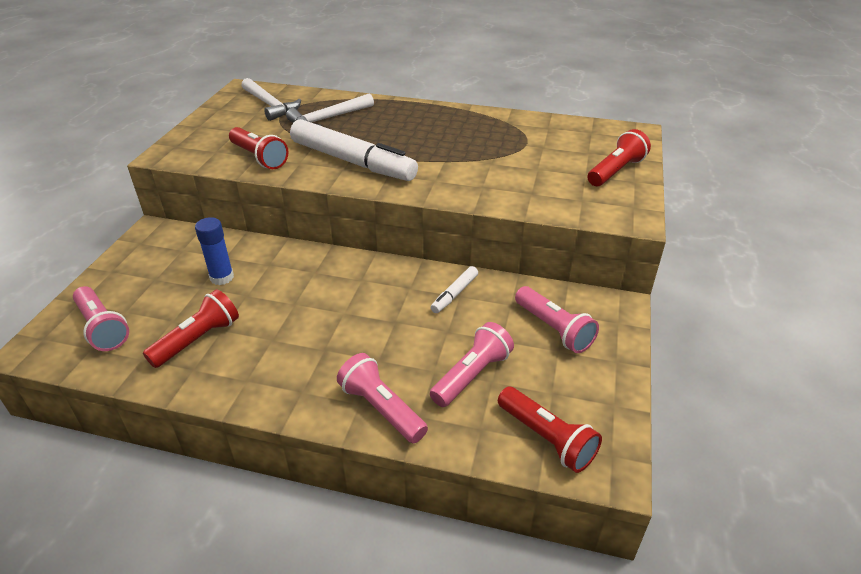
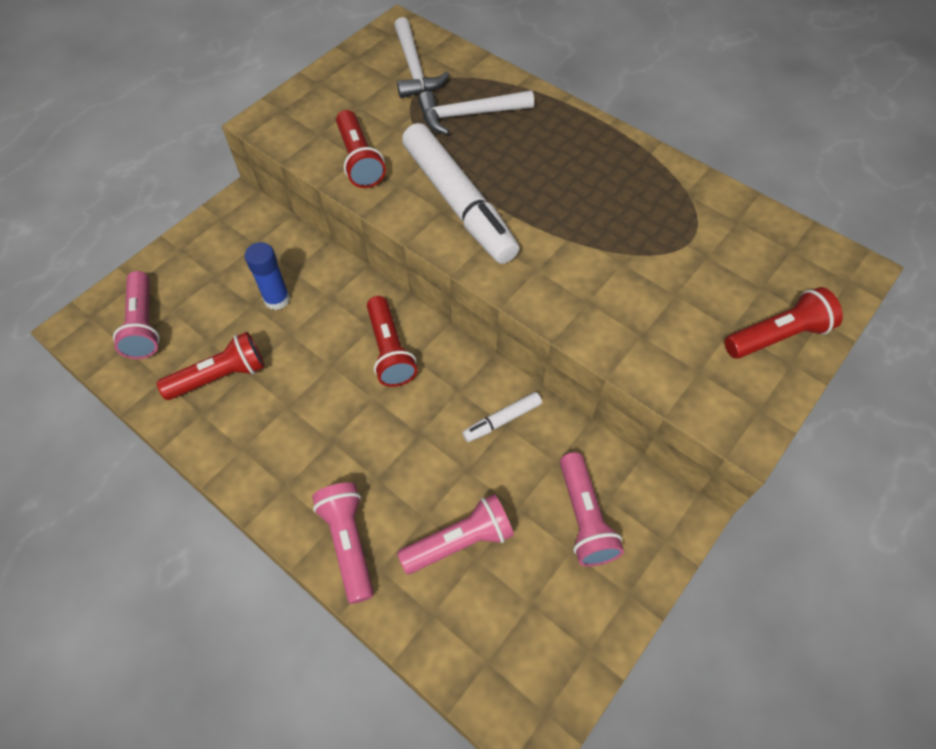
camera: 25 degrees right, 20 degrees up
red flashlight [498,387,602,473] -> red flashlight moved to [367,296,417,387]

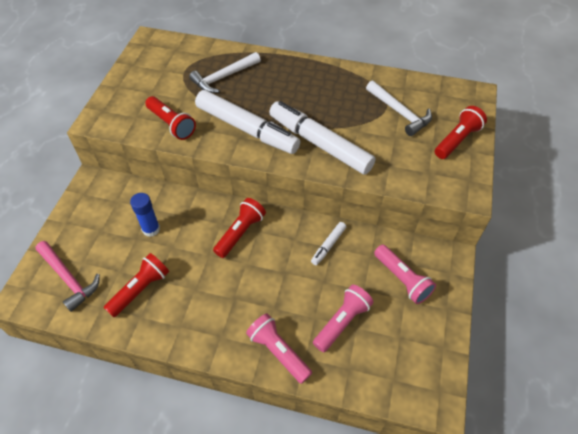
camera: 25 degrees left, 5 degrees down
pink flashlight [113,271,160,359] -> pink hammer [36,241,100,312]
red flashlight [367,296,417,387] -> red flashlight turned 105 degrees counterclockwise [213,198,266,258]
white hammer [394,17,450,98] -> white hammer moved to [366,81,432,136]
none -> white marker [269,101,376,175]

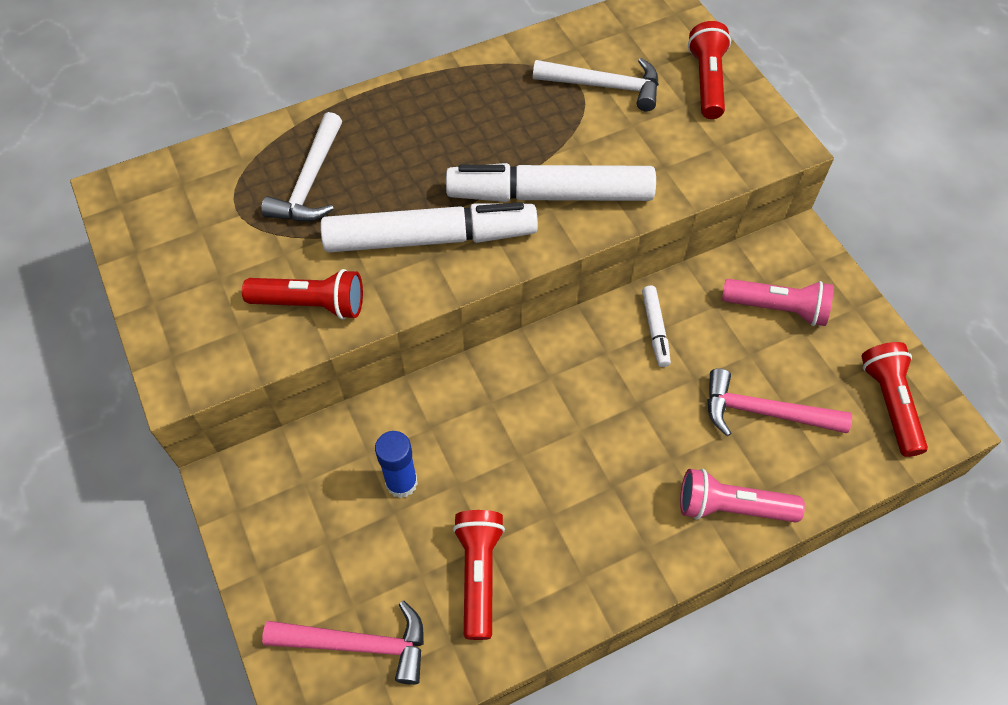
camera: 40 degrees left, 5 degrees up
red flashlight [213,198,266,258] -> red flashlight moved to [861,342,928,457]
pink flashlight [313,285,374,353] -> pink hammer [707,368,852,437]

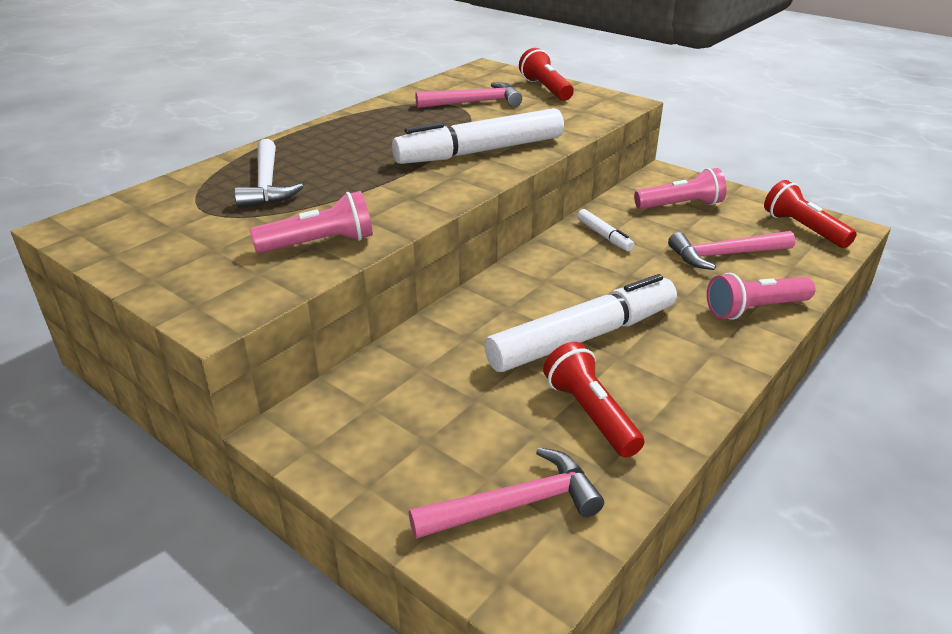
camera: 25 degrees left, 25 degrees down
red flashlight [242,269,363,319] -> pink flashlight [250,191,373,253]
white marker [320,202,538,252] -> white marker moved to [484,274,677,372]
blue glue stick [375,431,418,498] -> none
white hammer [533,58,659,112] -> pink hammer [415,82,522,108]

